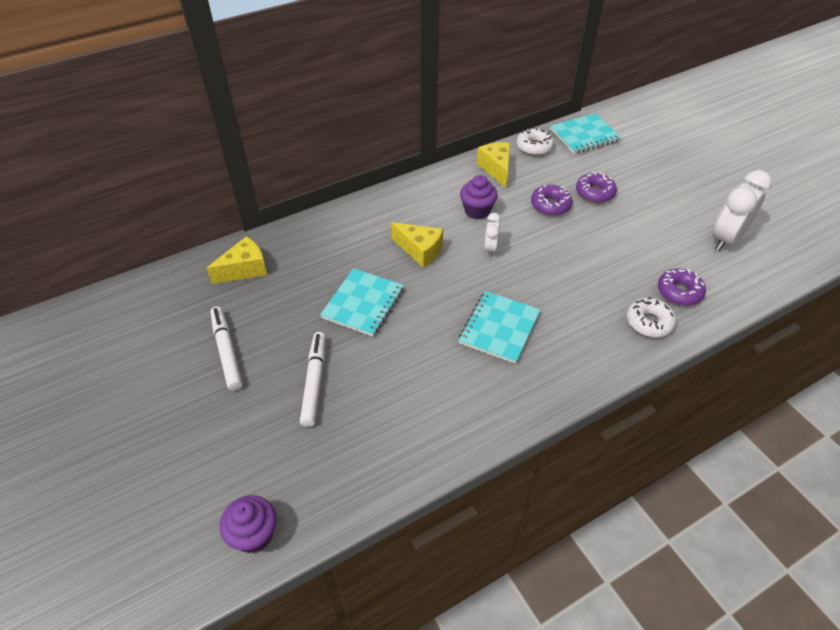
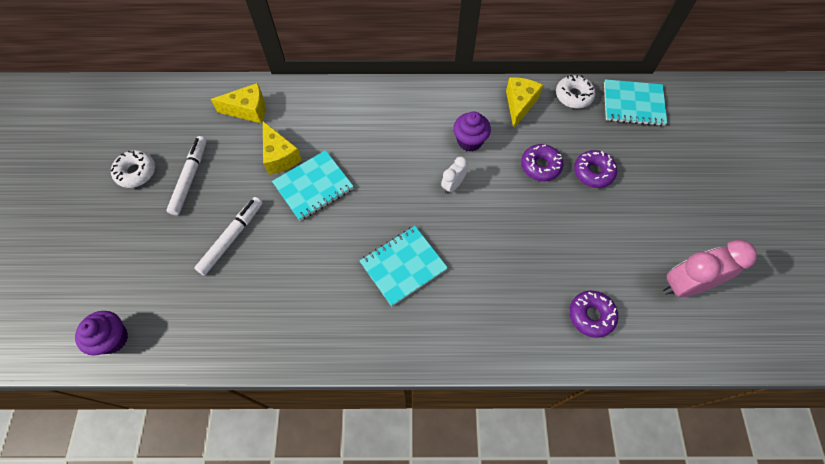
camera: 30 degrees right, 15 degrees up
yellow cheese [391,222,443,268] -> yellow cheese moved to [263,121,302,175]
white donut [627,297,676,337] -> white donut moved to [111,150,155,188]
white clock [713,170,772,252] -> pink clock [663,240,757,297]

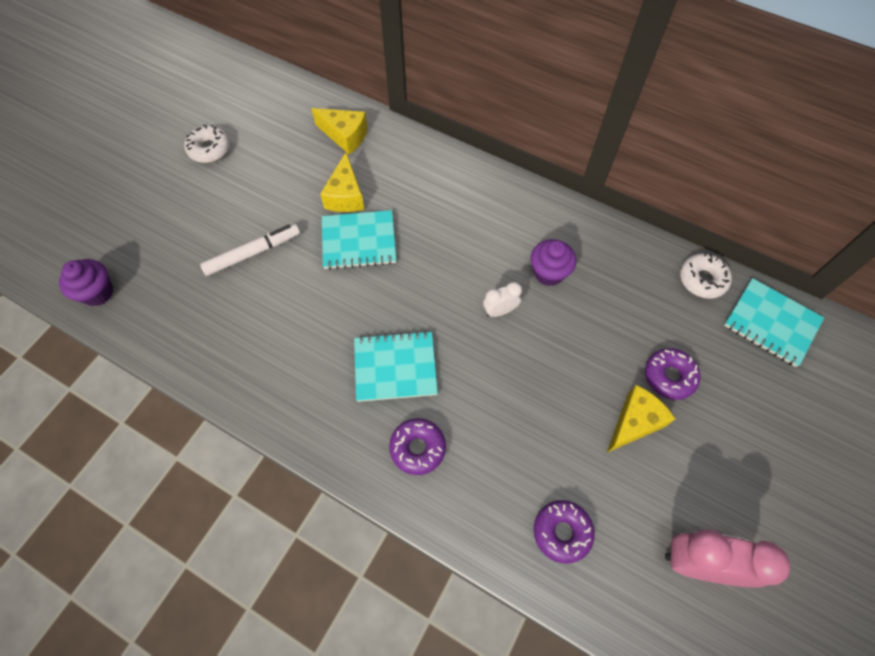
camera: 30 degrees right, 0 degrees up
white marker [166,136,207,215] -> none
yellow cheese [506,77,543,129] -> yellow cheese moved to [607,385,675,452]
purple donut [521,144,563,181] -> purple donut moved to [389,418,446,475]

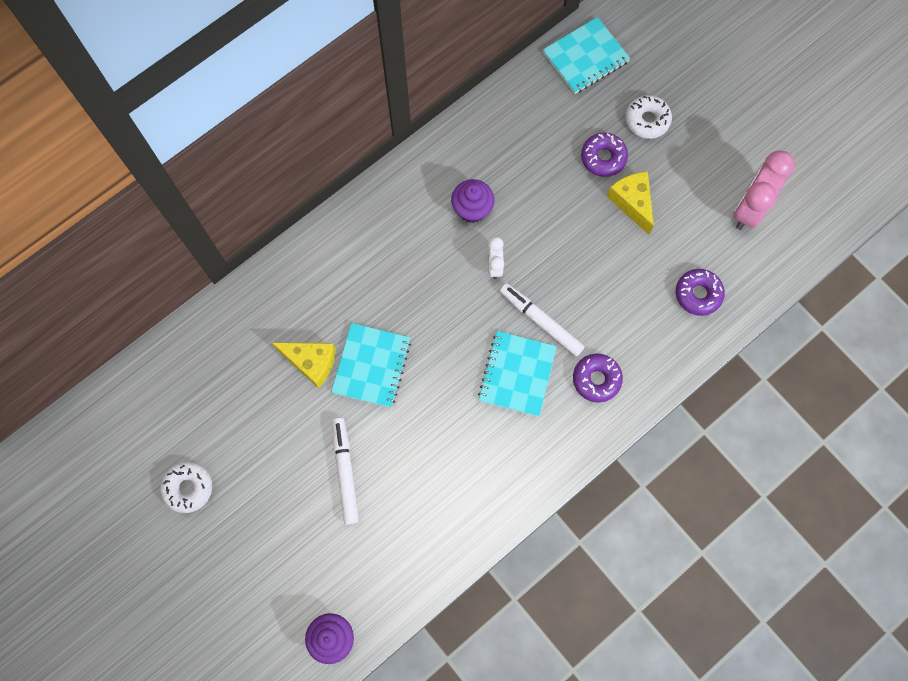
camera: 70 degrees left, 10 degrees up
yellow cheese [311,108,368,155] -> none
white donut [680,253,732,299] -> white donut moved to [626,95,672,139]
none -> white marker [500,283,585,357]

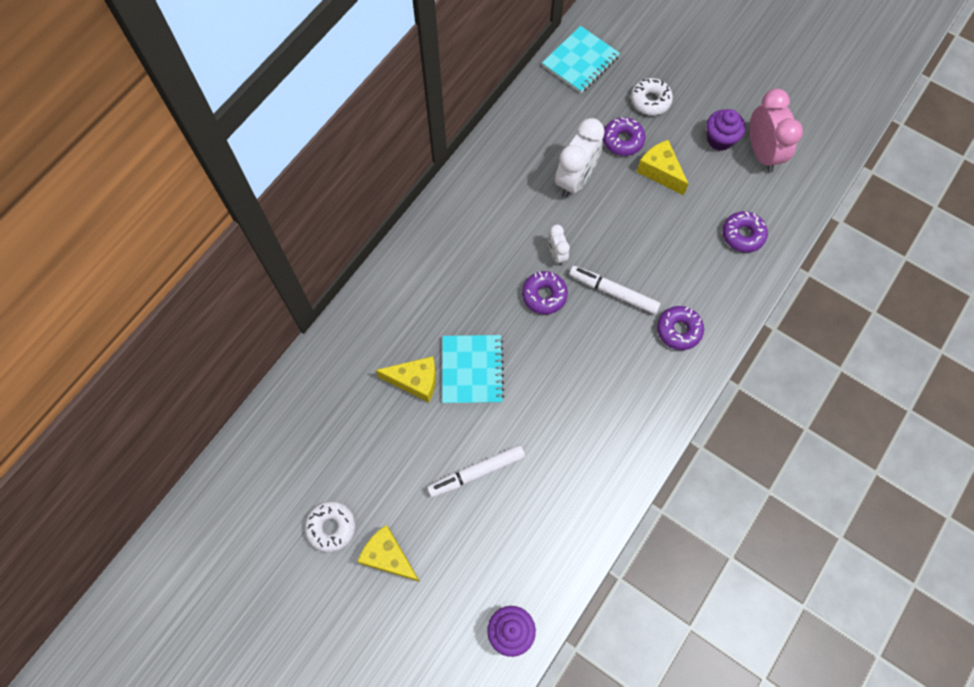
camera: 15 degrees left, 5 degrees down
white marker [332,418,359,525] -> white marker turned 90 degrees counterclockwise [427,445,525,497]
purple cupcake [451,179,494,223] -> purple cupcake moved to [706,109,746,151]
turquoise notebook [478,331,557,417] -> none
pink clock [733,150,795,230] -> pink clock turned 150 degrees clockwise [750,89,803,172]
none -> yellow cheese [358,525,420,582]
none -> purple donut [522,271,568,314]
none -> white clock [555,118,605,198]

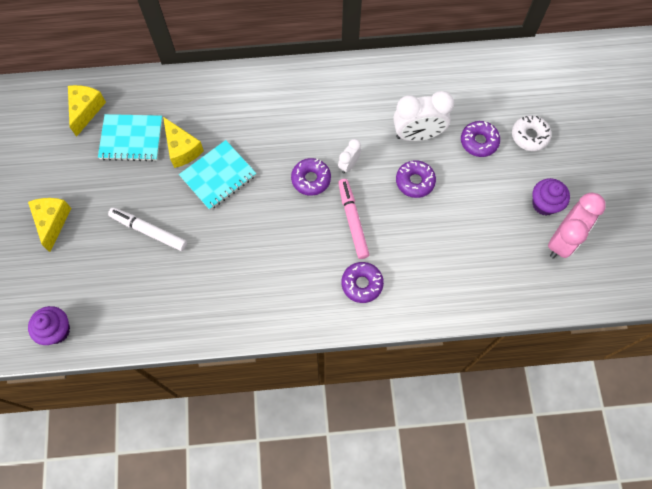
camera: 50 degrees right, 0 degrees up
white donut [305,501,356,552] -> none
turquoise notebook [542,26,620,93] -> turquoise notebook moved to [98,114,163,161]
white marker [569,266,661,314] -> pink marker [338,179,369,259]
yellow cheese [637,140,688,195] -> yellow cheese moved to [68,85,106,137]
purple donut [722,211,768,253] -> purple donut moved to [396,160,436,198]

